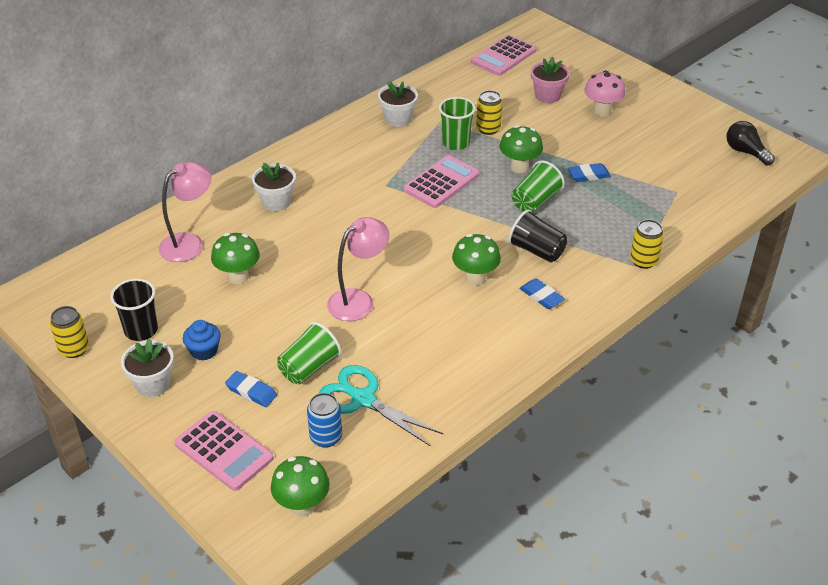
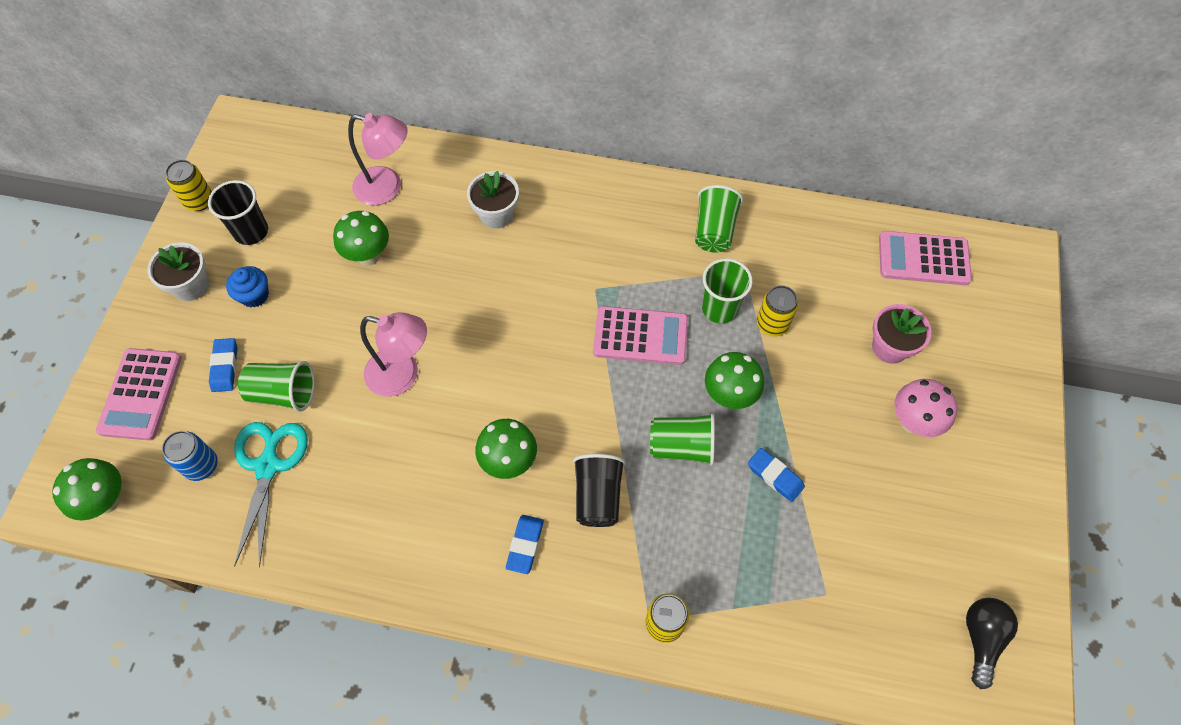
camera: 55 degrees right, 20 degrees up
white flower pot [378,81,418,127] -> green cup [695,185,743,253]

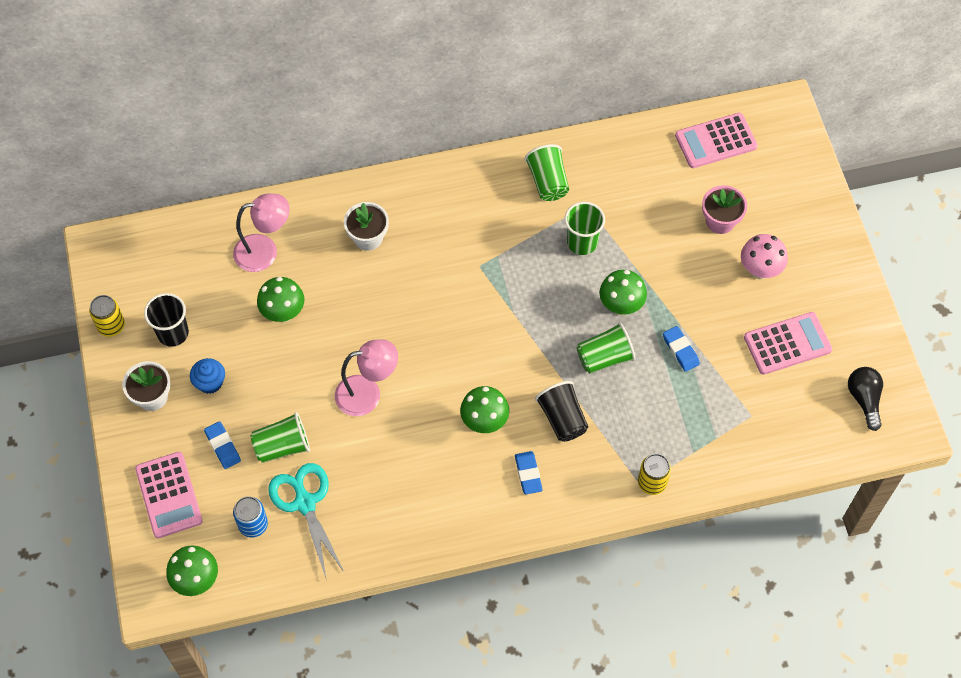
camera: 25 degrees left, 0 degrees up
pink calculator [593,306,688,365] -> pink calculator moved to [744,312,832,375]
blue eraser [748,448,805,502] -> blue eraser turned 45 degrees clockwise [663,326,700,372]
yellow can [757,285,798,337] -> none

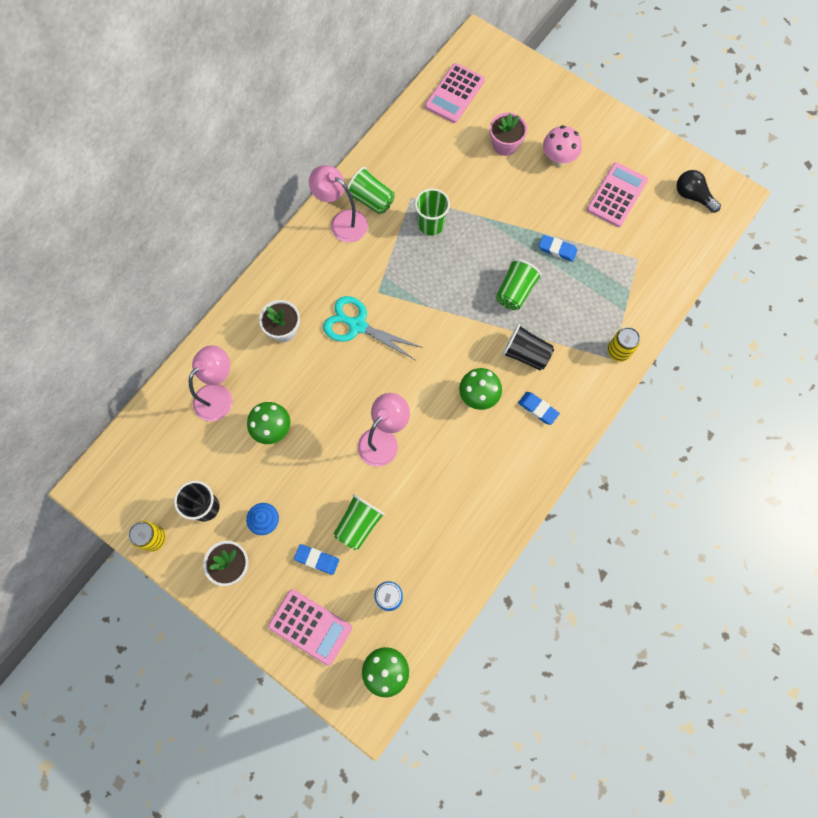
camera: 40 degrees left, 10 degrees up
turquoise scissors [268,463,344,578] -> turquoise scissors moved to [323,296,423,360]
green mushroom [599,270,647,315] -> none
none -> pink lamp [309,165,368,242]

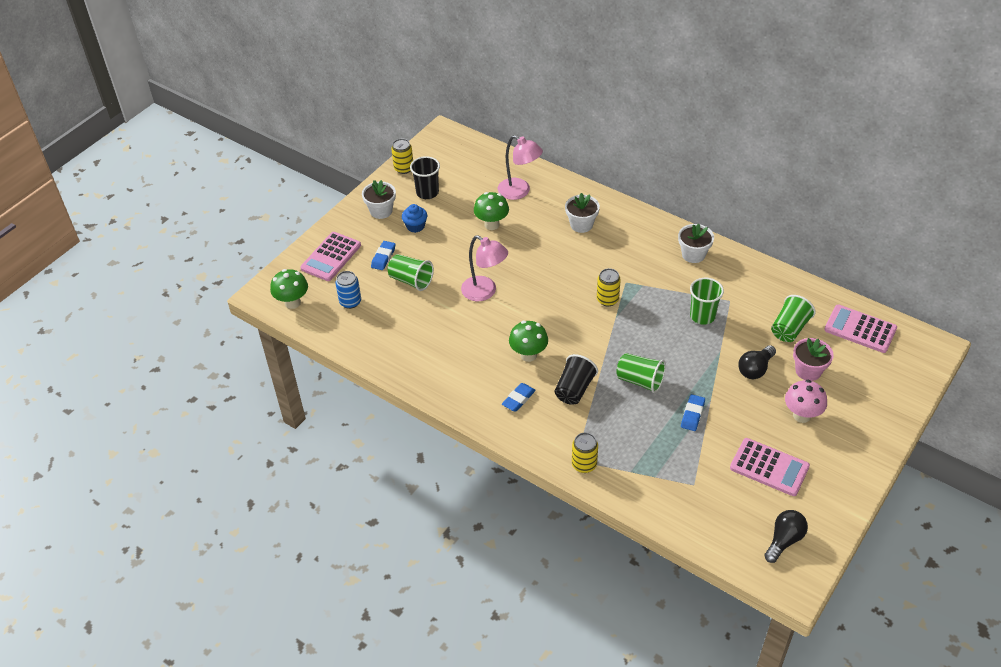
camera: 90 degrees right, 25 degrees down
pink lamp [309,165,368,242] -> white flower pot [678,224,714,263]
turquoise scissors [323,296,423,360] -> none
green cup [346,167,395,214] -> green cup moved to [771,295,816,342]
none -> yellow can [597,268,621,306]
none -> black light bulb [738,345,776,379]

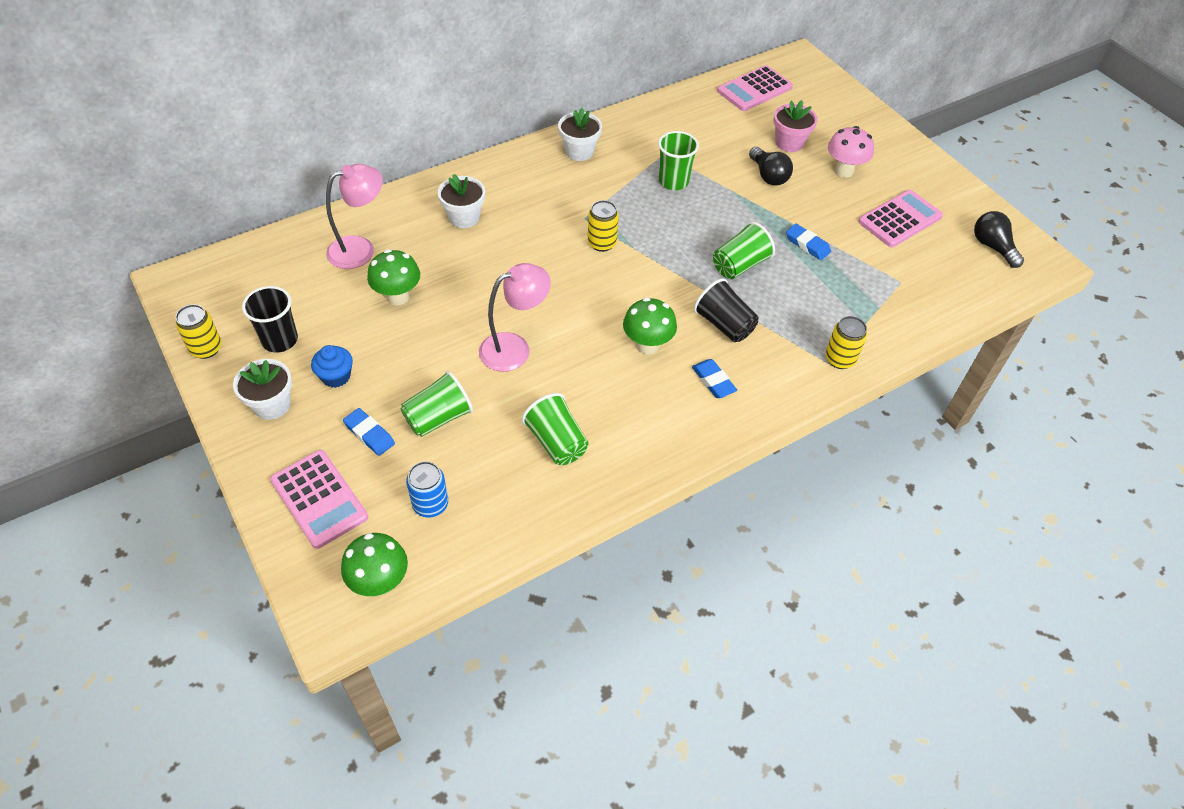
camera: 70 degrees left, 5 degrees up
green cup [771,295,816,342] -> green cup moved to [522,393,589,465]

